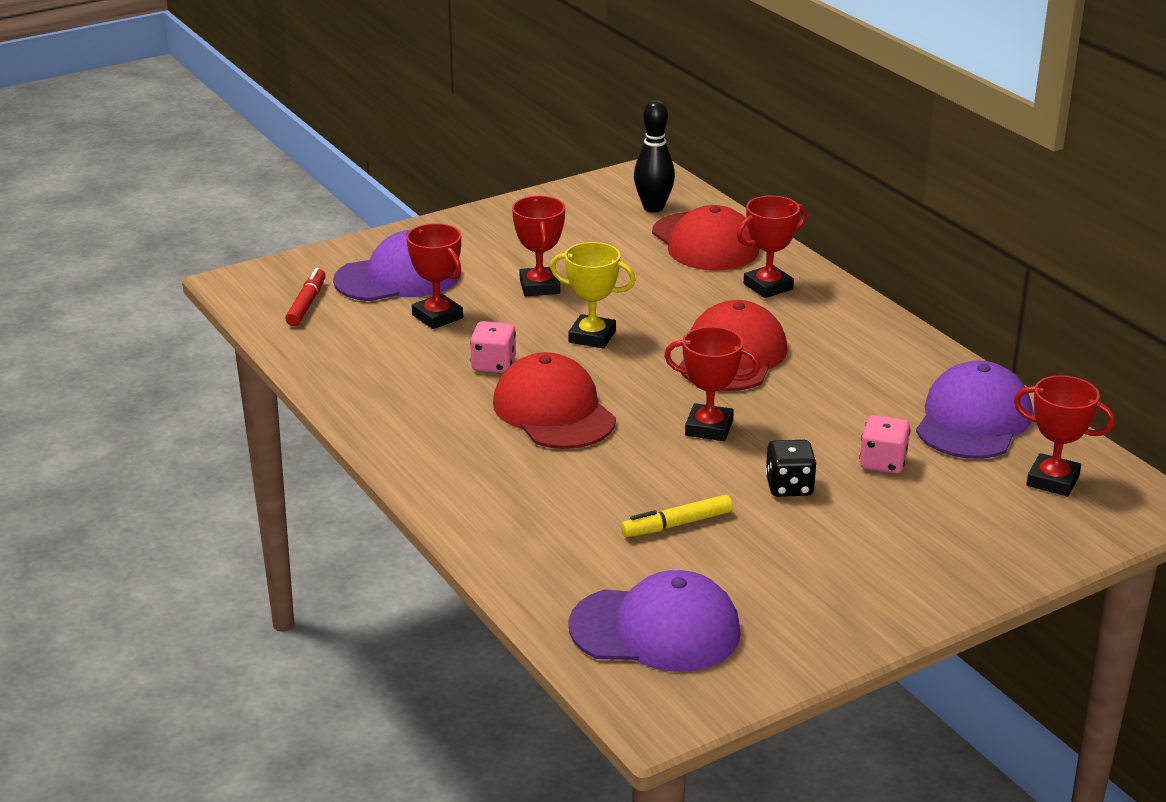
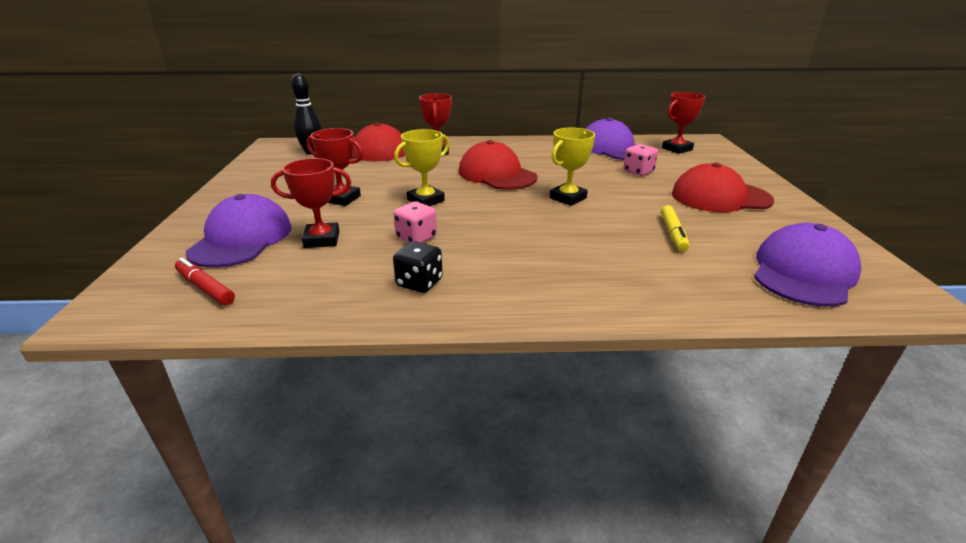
camera: 60 degrees left, 0 degrees up
red cap [493,352,616,449] -> red cap moved to [672,163,774,212]
red trophy [664,327,760,441] -> yellow trophy [550,128,595,206]
black dice [765,440,817,497] -> black dice moved to [393,241,443,293]

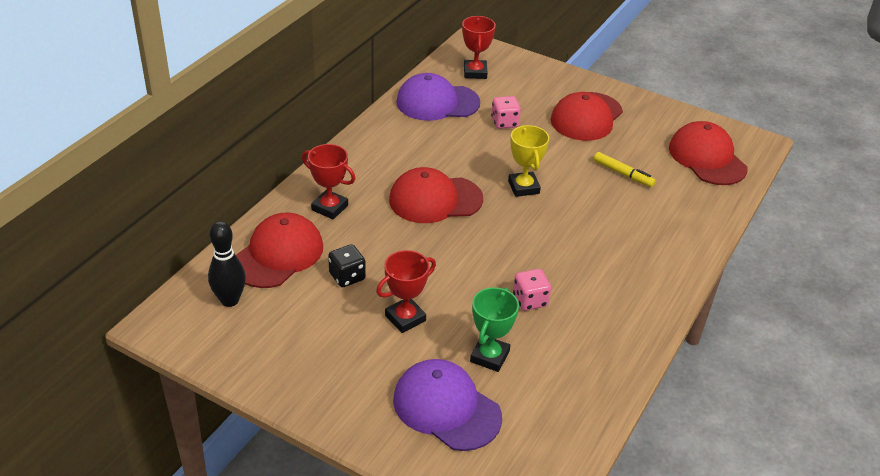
camera: 60 degrees left, 10 degrees up
red marker [175,258,235,305] -> none
red trophy [271,158,351,248] -> green trophy [470,287,519,372]
black dice [393,241,443,293] -> black dice moved to [328,244,366,287]
yellow trophy [394,129,449,206] -> none
purple cap [754,223,862,307] -> red cap [669,121,748,185]

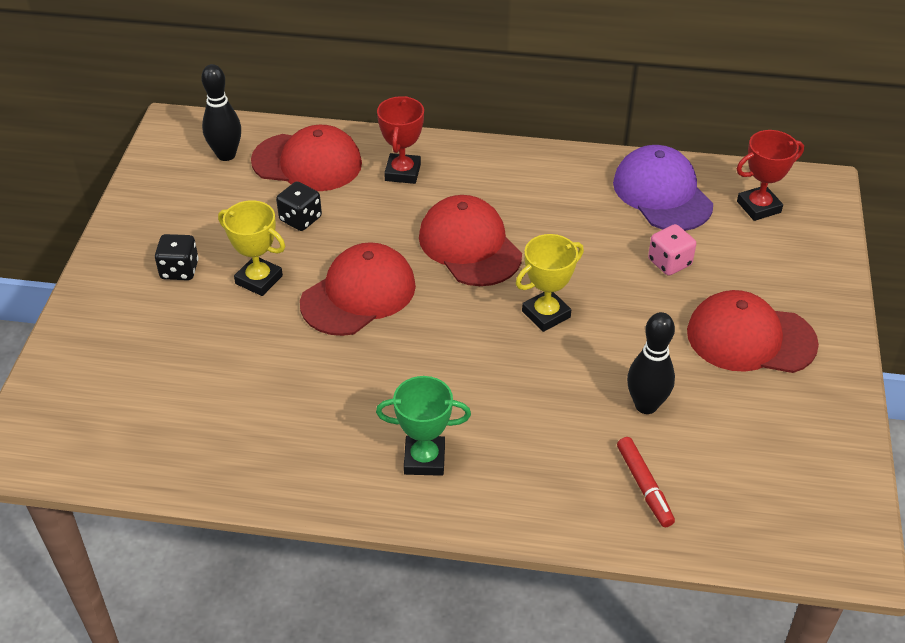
camera: 70 degrees right, 5 degrees up
red trophy [376,250,436,333] -> yellow trophy [218,200,285,296]
purple cap [393,359,502,451] -> none
green trophy [470,287,519,372] -> green trophy moved to [376,376,471,476]
pink dice [513,269,551,311] -> none
yellow marker [594,152,656,187] -> black bowling pin [627,312,675,414]
red cap [669,121,748,185] -> red cap moved to [300,242,416,336]
none -> black dice [155,234,199,280]
none -> red marker [617,437,675,527]

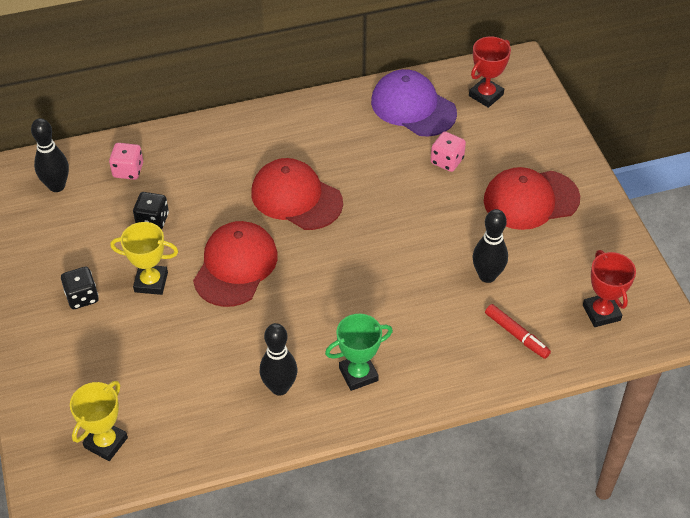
camera: 25 degrees left, 5 degrees up
red cap [251,125,362,191] -> pink dice [109,143,143,180]
red trophy [377,96,424,184] -> red trophy moved to [583,250,636,327]
yellow trophy [516,234,584,332] -> yellow trophy moved to [70,381,128,461]
none -> black bowling pin [260,323,297,396]

